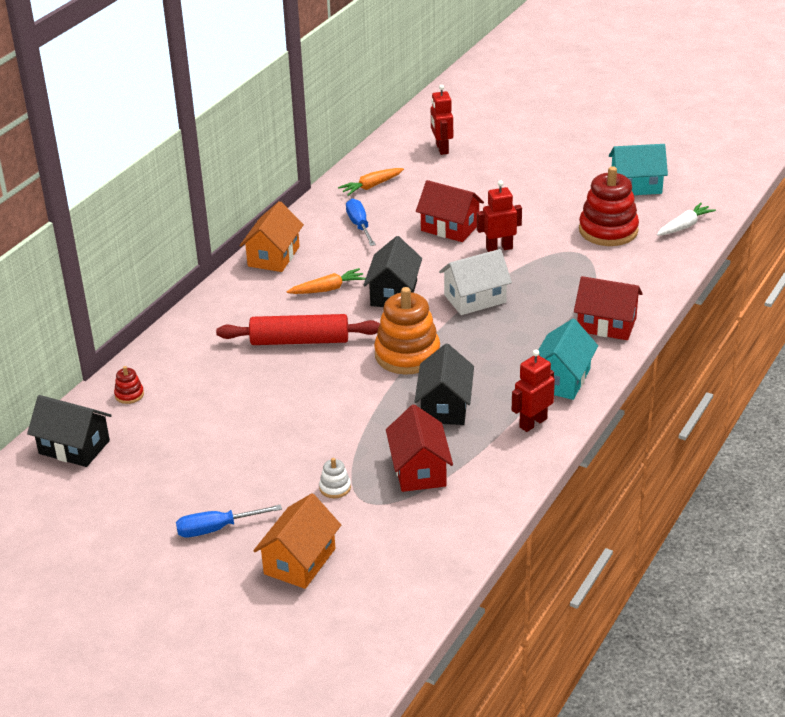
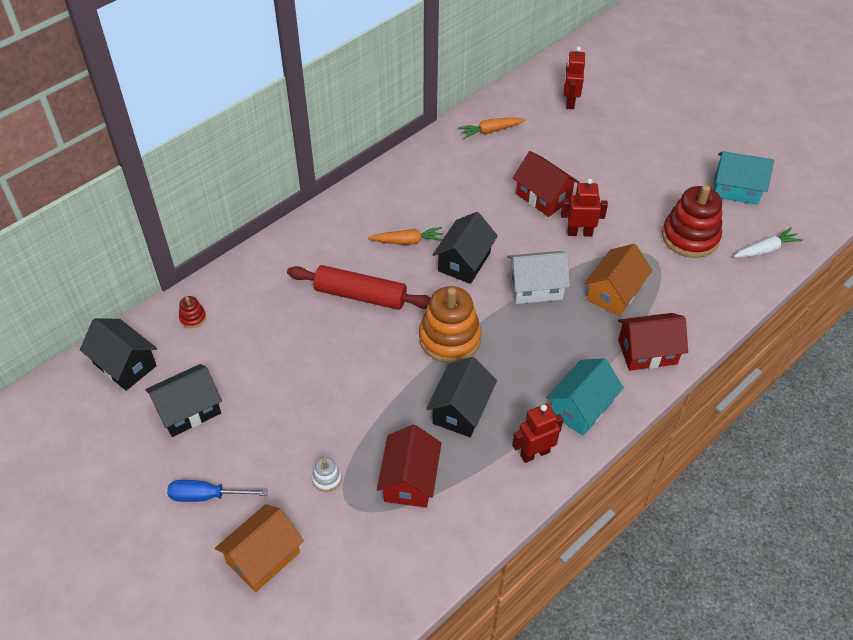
camera: 15 degrees right, 15 degrees up
orange house [240,201,304,272] -> orange house moved to [584,244,652,316]
blue screwdriver [346,199,376,246] -> none
red house [574,276,642,340] -> red house turned 45 degrees counterclockwise [618,313,688,371]
none -> black house [145,364,222,437]

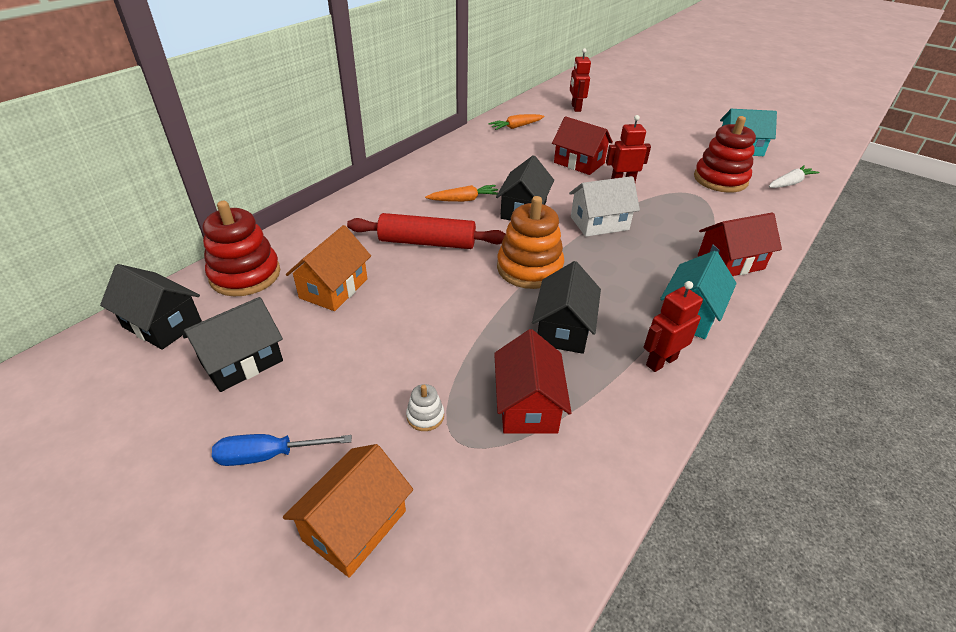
camera: 10 degrees left, 10 degrees down
red stacking toy [179,296,206,328] -> red stacking toy [203,201,280,296], size x2.32
orange house [584,244,652,316] -> orange house moved to [286,225,371,311]

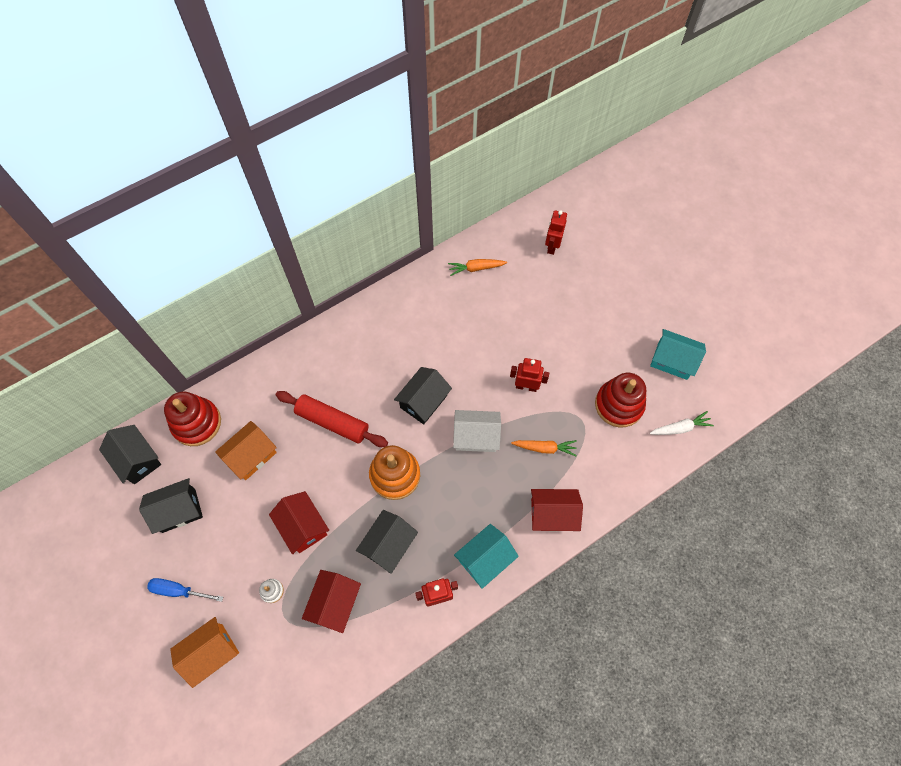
camera: 20 degrees right, 25 degrees up
orange carrot [425,185,498,202] -> orange carrot moved to [511,440,577,456]
red house [552,116,613,175] -> red house moved to [269,491,329,554]

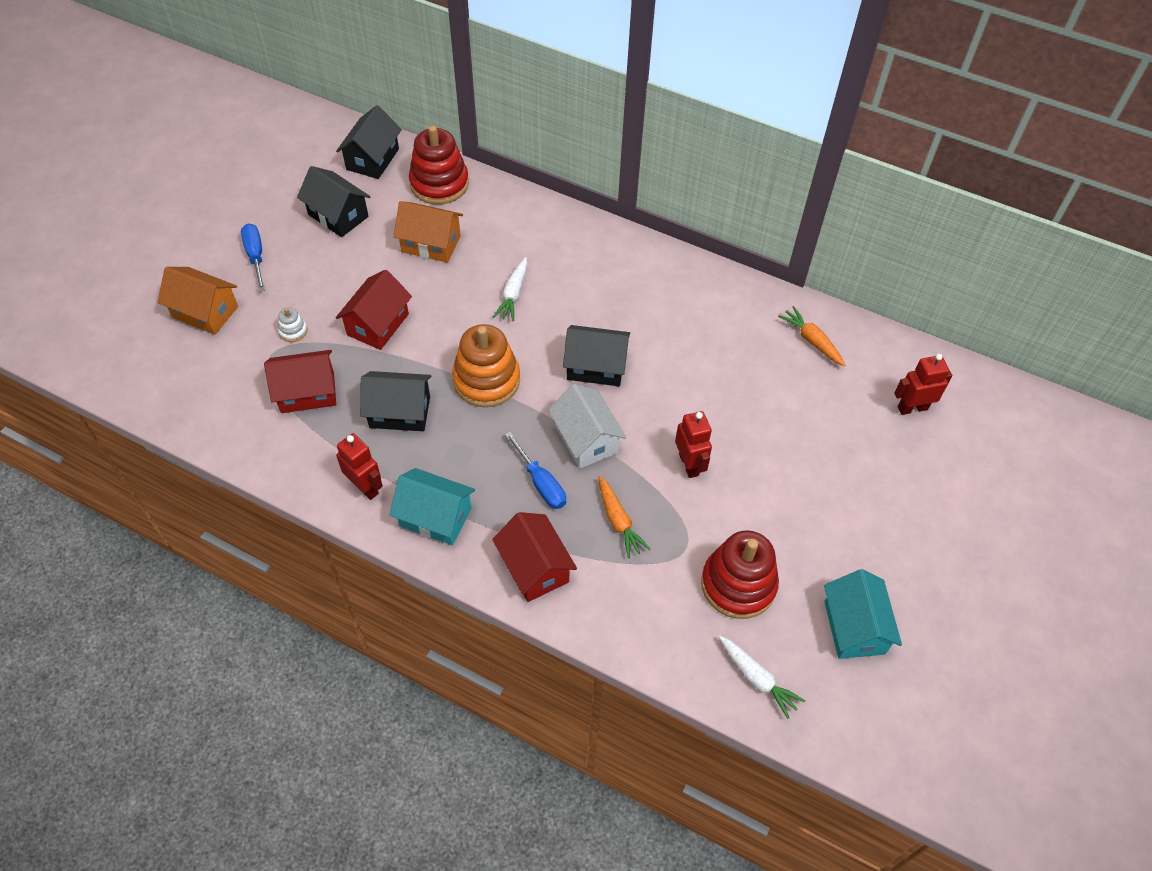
camera: 60 degrees right, 10 degrees down
red rolling pin [275,391,388,447] -> white carrot [493,257,528,321]
none -> blue screwdriver [505,431,566,509]

